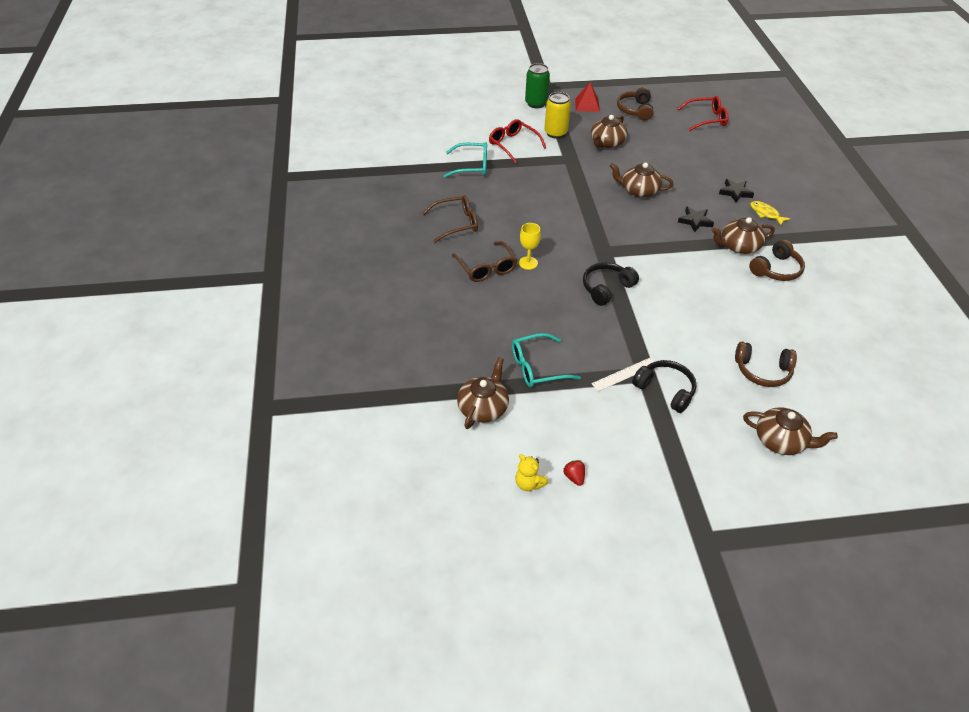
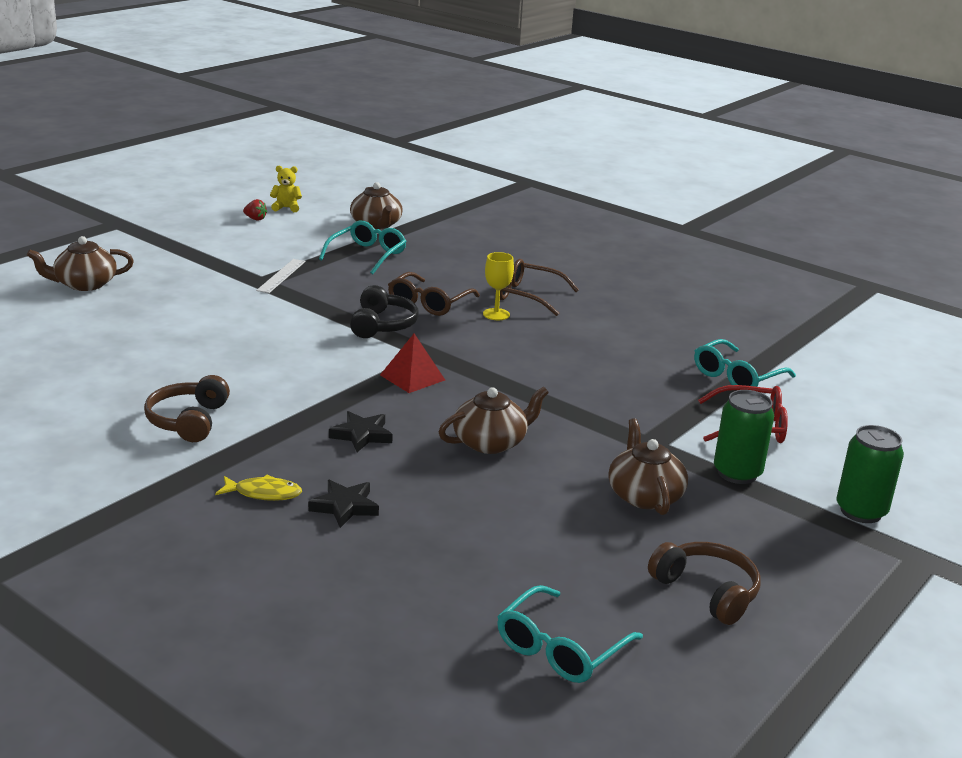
camera: 135 degrees right, 20 degrees down
brown glasses [422,195,478,243] -> brown glasses moved to [388,272,480,316]
yellow can [544,92,571,139] -> green can [714,390,774,484]
red pyramid [575,83,600,112] -> red pyramid moved to [380,333,445,393]
black headphones [632,360,697,413] -> none
red glasses [677,96,728,131] -> turquoise glasses [497,585,643,683]
brown teapot [711,217,775,254] -> none
brown headphones [735,342,797,387] -> none

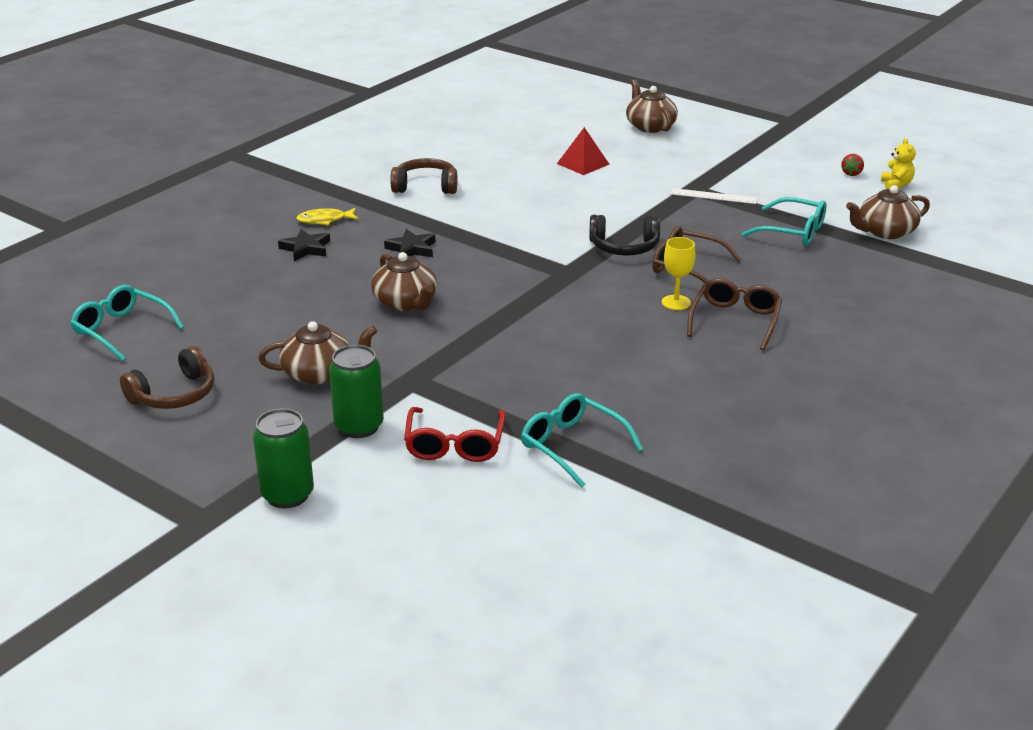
camera: 90 degrees right, 5 degrees up
yellow fish [215,475,302,501] -> yellow fish turned 75 degrees clockwise [296,208,358,225]
red pyramid [380,333,445,393] -> red pyramid moved to [557,127,610,175]

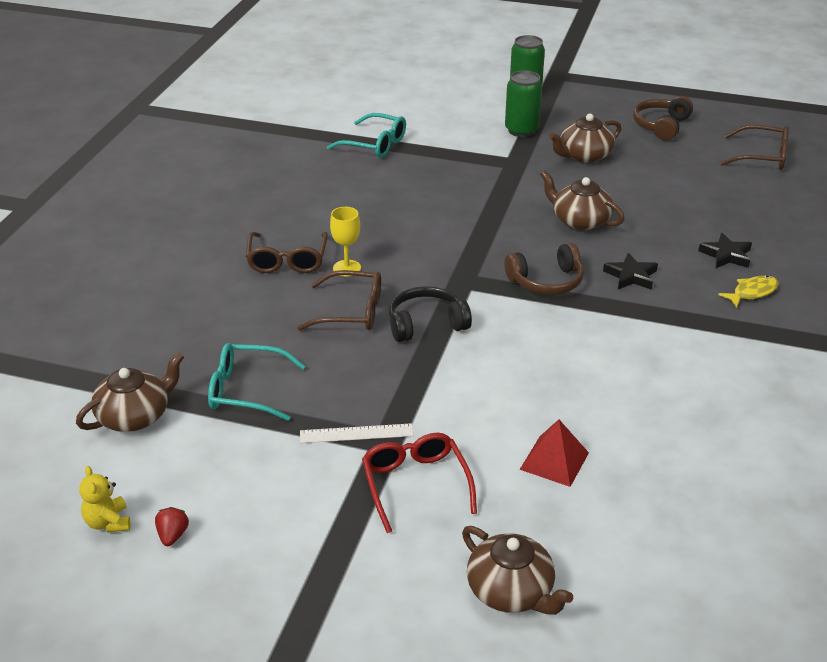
camera: 160 degrees right, 5 degrees up
turquoise glasses [70,285,184,361] -> brown glasses [720,125,789,170]
brown headphones [390,158,457,194] -> brown headphones moved to [505,243,584,295]
red glasses [404,407,506,462] -> red glasses moved to [362,433,477,533]

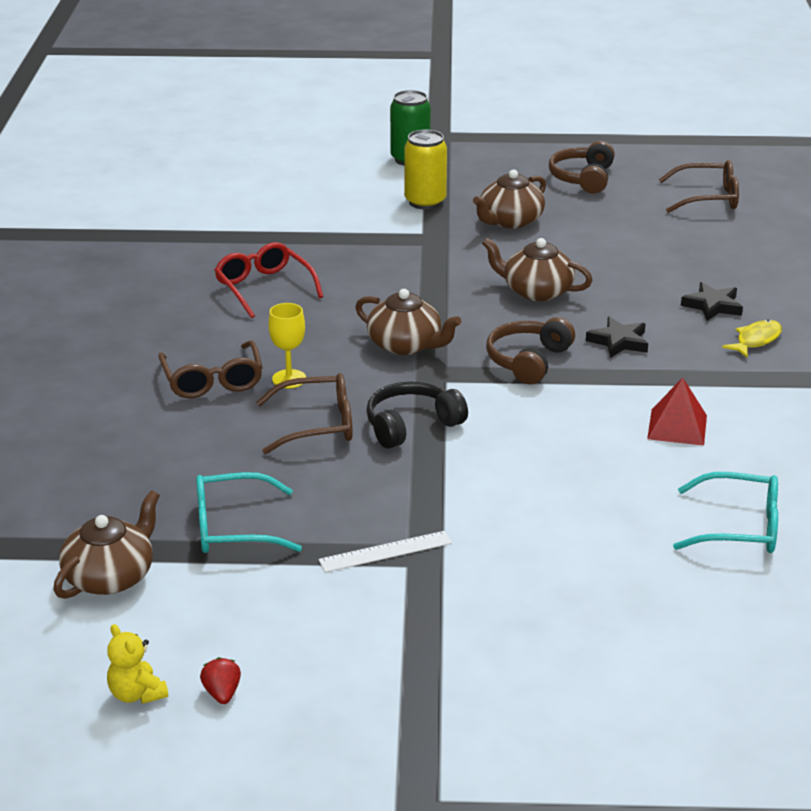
camera: 15 degrees left, 5 degrees down
turquoise glasses [327,113,406,158] -> turquoise glasses moved to [673,472,778,553]
red glasses [362,433,477,533] -> red glasses moved to [214,242,323,318]
brown teapot [462,526,573,615] -> brown teapot moved to [355,289,461,355]
green can [505,71,542,137] -> yellow can [404,129,447,210]
brown headphones [505,243,584,295] -> brown headphones turned 150 degrees clockwise [486,317,575,384]
red pyramid [520,419,589,487] -> red pyramid moved to [647,378,707,446]

